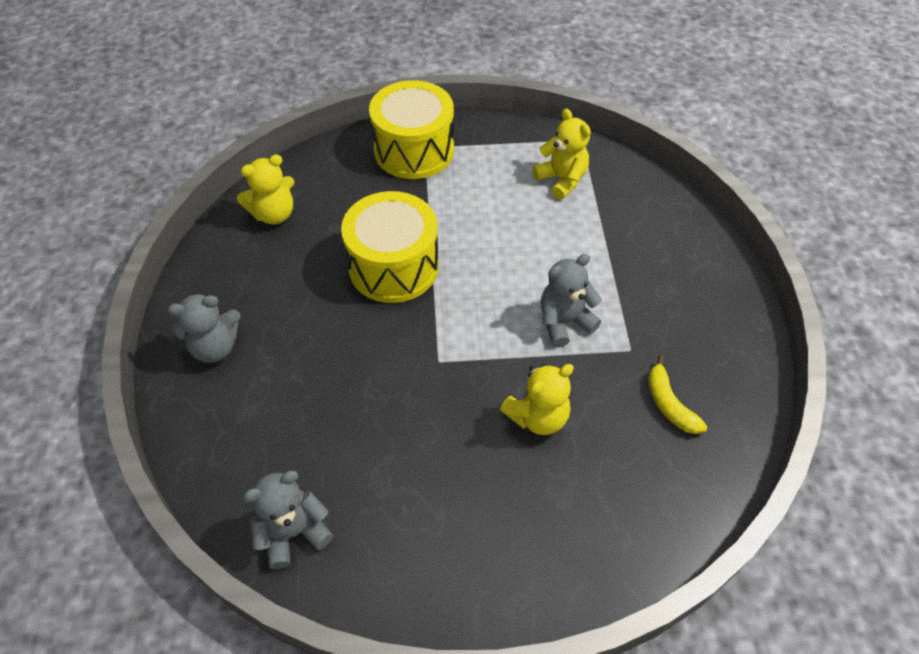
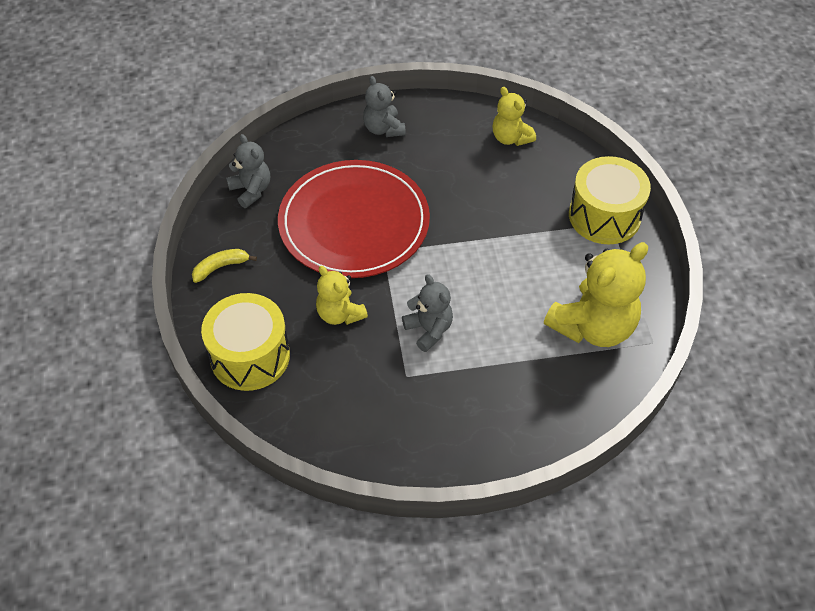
camera: 85 degrees right, 0 degrees up
yellow drum [341,191,439,303] -> yellow drum moved to [201,293,290,391]
yellow teddy bear [532,109,591,200] -> yellow teddy bear [544,242,648,347], size x1.76
yellow banana [648,355,707,434] -> yellow banana moved to [192,249,257,283]
none -> red plate [278,160,430,278]

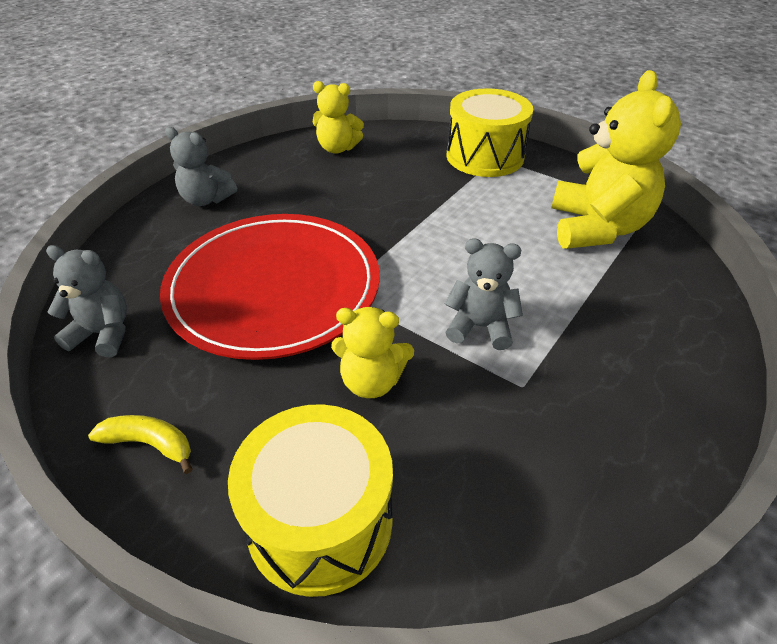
camera: 45 degrees left, 10 degrees down
yellow banana [192,249,257,283] -> yellow banana turned 90 degrees clockwise [88,415,192,474]

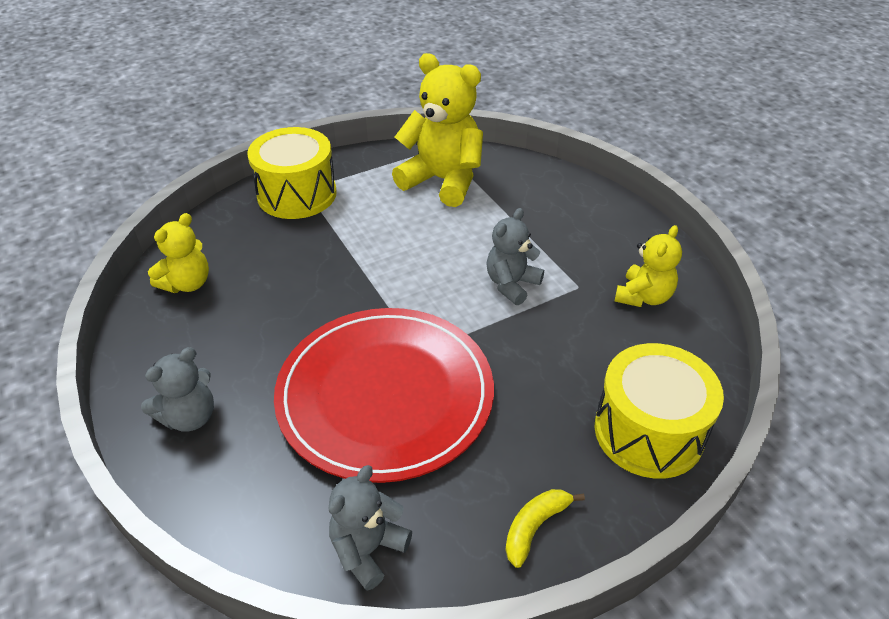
camera: 65 degrees left, 0 degrees up
yellow teddy bear [331,307,414,398] -> yellow teddy bear moved to [615,225,682,307]

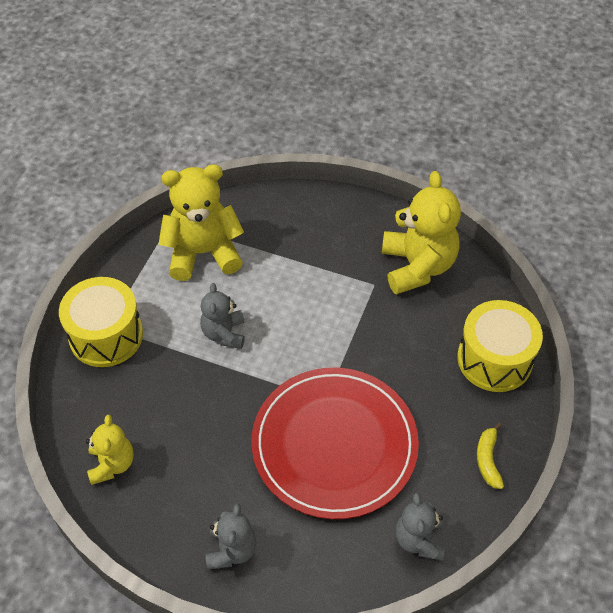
camera: 40 degrees left, 10 degrees up
grey teddy bear [486,208,544,305] -> grey teddy bear moved to [200,283,245,349]
yellow teddy bear [615,225,682,307] -> yellow teddy bear [382,171,461,295], size x1.76

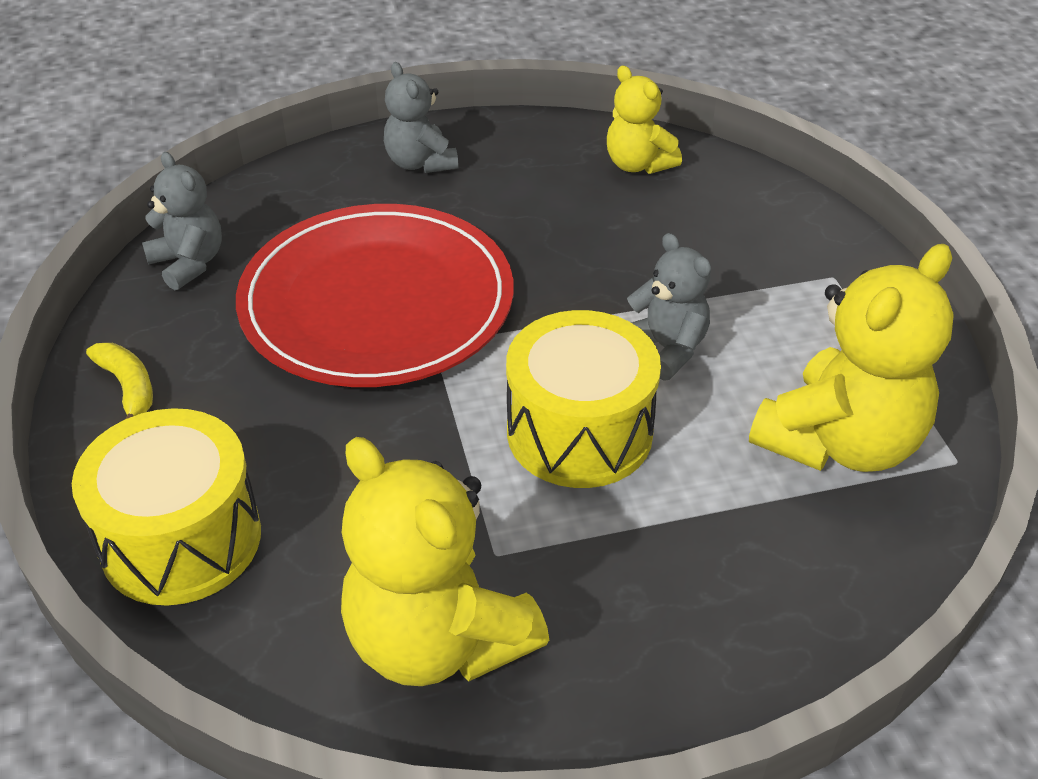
camera: 145 degrees right, 10 degrees down
yellow drum [59,277,143,367] -> yellow drum moved to [506,310,661,488]

